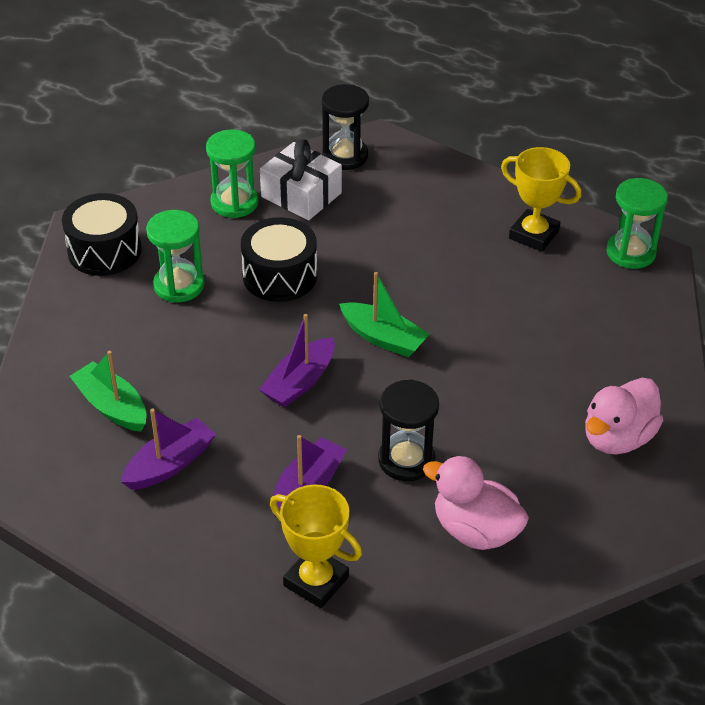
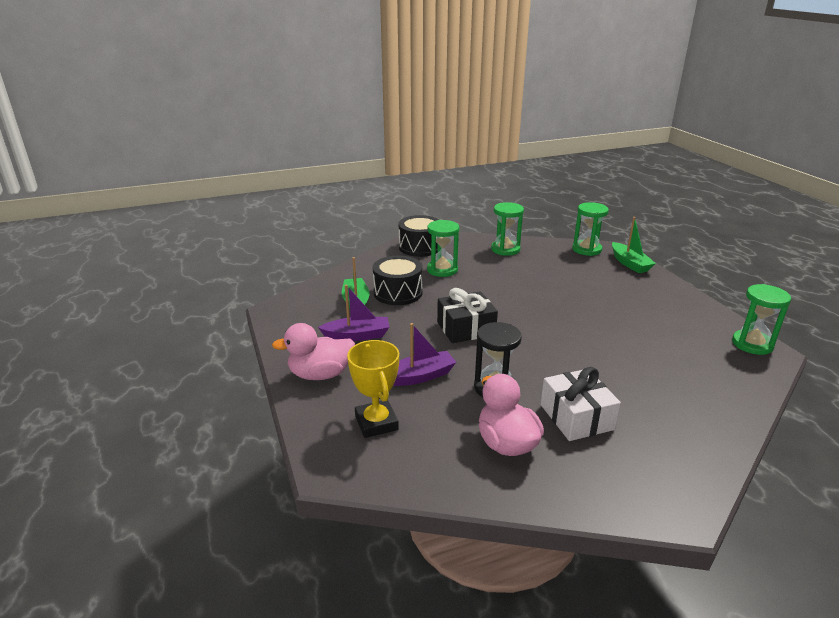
camera: 35 degrees right, 15 degrees down
black drum [241,217,317,302] -> black drum moved to [373,256,423,305]
purple boat [259,314,335,408] -> black gift [437,288,498,343]
white gift [260,139,342,220] -> white gift moved to [541,367,621,441]
black hourglass [322,84,369,170] -> green hourglass [572,202,609,256]
green boat [339,272,430,357] -> green boat moved to [612,217,656,273]
yellow trophy [501,147,581,252] -> none
pink duck [585,378,663,455] -> pink duck moved to [272,323,355,380]

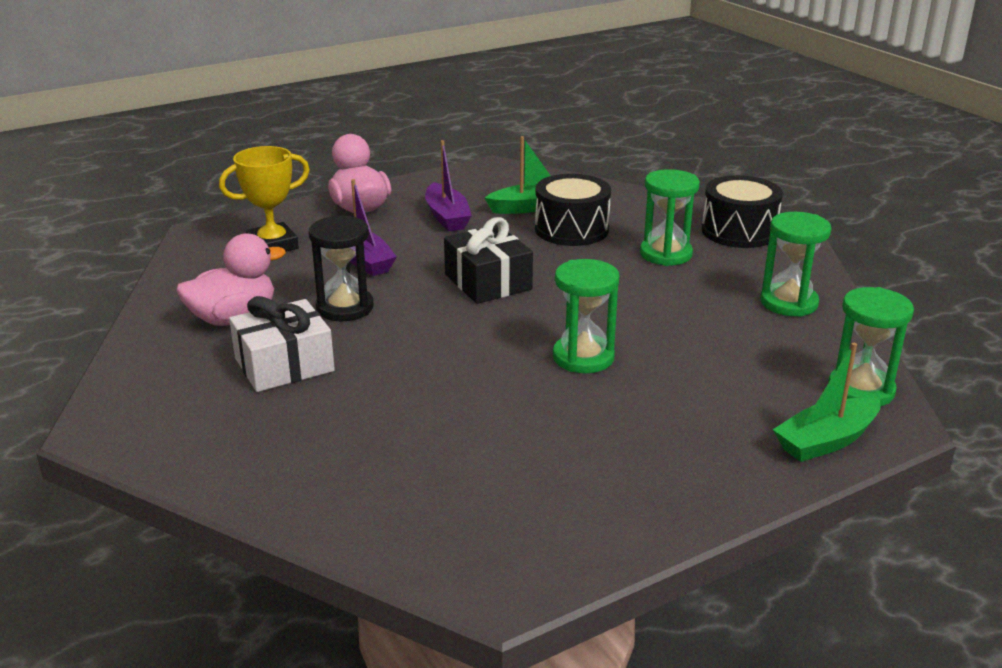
camera: 80 degrees right, 0 degrees up
green hourglass [732,284,791,355] -> green hourglass moved to [553,259,619,373]

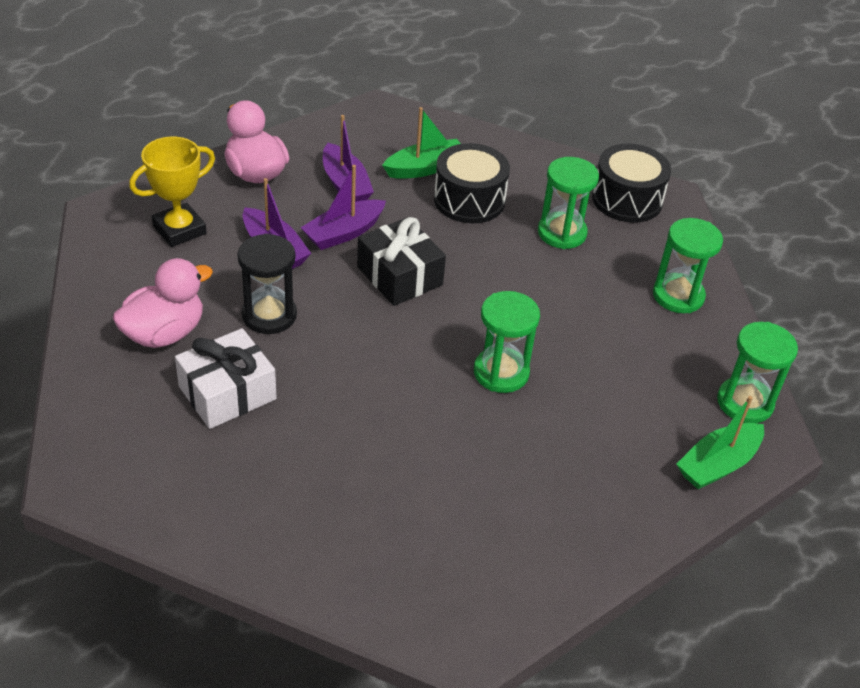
camera: 10 degrees left, 15 degrees up
none -> purple boat [300,165,386,250]

